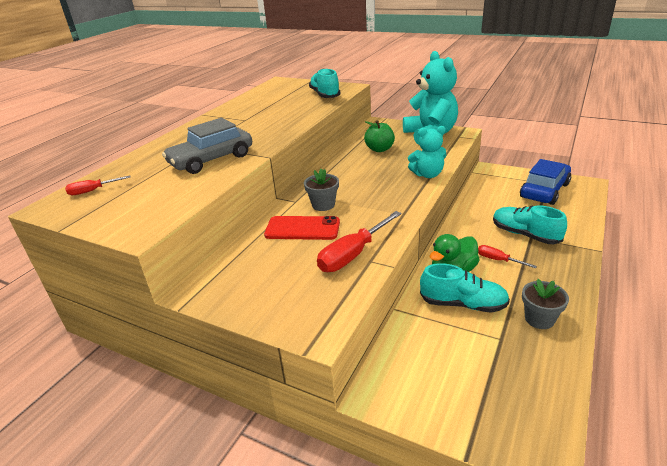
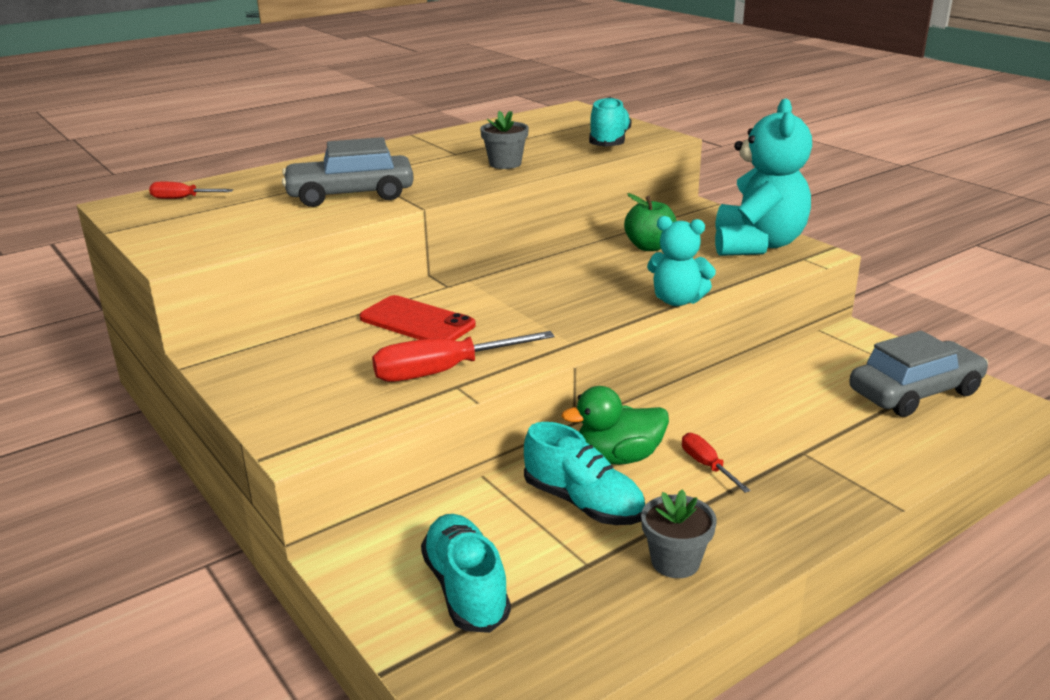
camera: 25 degrees right, 5 degrees down
grey flower pot [304,169,339,211] -> grey flower pot moved to [480,111,529,169]
turquoise shoe [493,205,567,244] -> turquoise shoe moved to [421,514,511,633]
blue car [520,159,571,205] -> grey car [849,330,988,417]

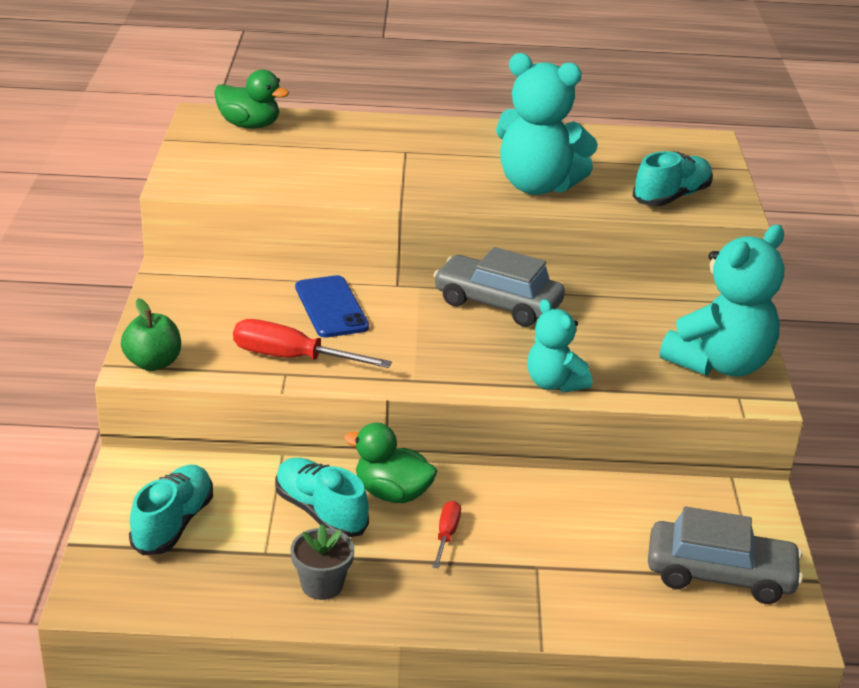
camera: 35 degrees right, 5 degrees up
red screwdriver [149,182,233,199] -> green duck [214,69,289,129]
grey car [282,137,414,207] -> grey car moved to [433,247,565,327]
red phone [360,295,476,341] -> blue phone [295,275,369,337]
grey flower pot [480,111,529,169] -> turquoise teddy bear [496,53,598,195]
turquoise shoe [524,422,645,525] -> turquoise shoe turned 150 degrees clockwise [275,458,369,537]
green apple [624,193,677,251] -> green apple moved to [121,298,181,371]

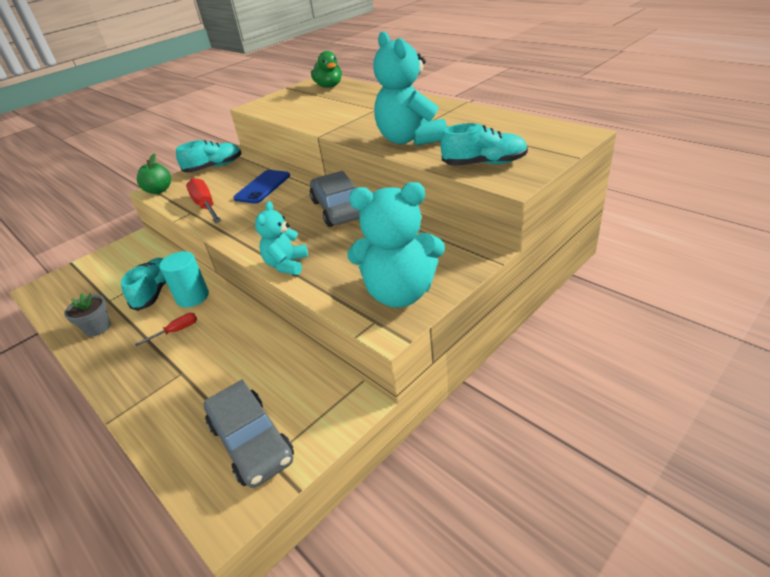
camera: 50 degrees right, 5 degrees up
turquoise shoe [129,465,213,555] -> turquoise shoe moved to [176,140,241,173]
green duck [344,423,437,503] -> turquoise cylinder [159,251,209,307]

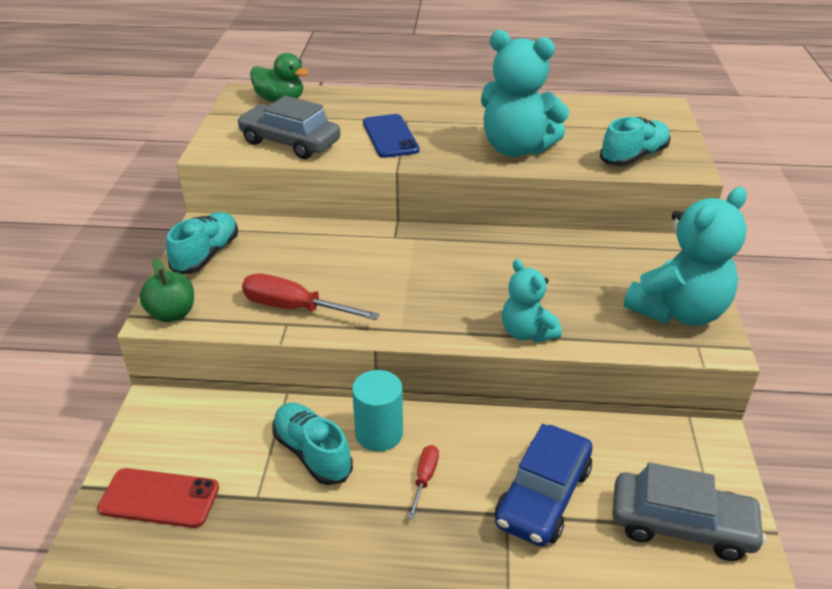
camera: 45 degrees left, 0 degrees up
grey flower pot [64,293,111,337] -> none
blue phone [233,170,290,204] -> blue phone moved to [363,114,420,158]
grey car [310,171,360,227] -> grey car moved to [237,96,340,159]
none -> red phone [97,468,219,528]
none -> blue car [495,424,592,547]

